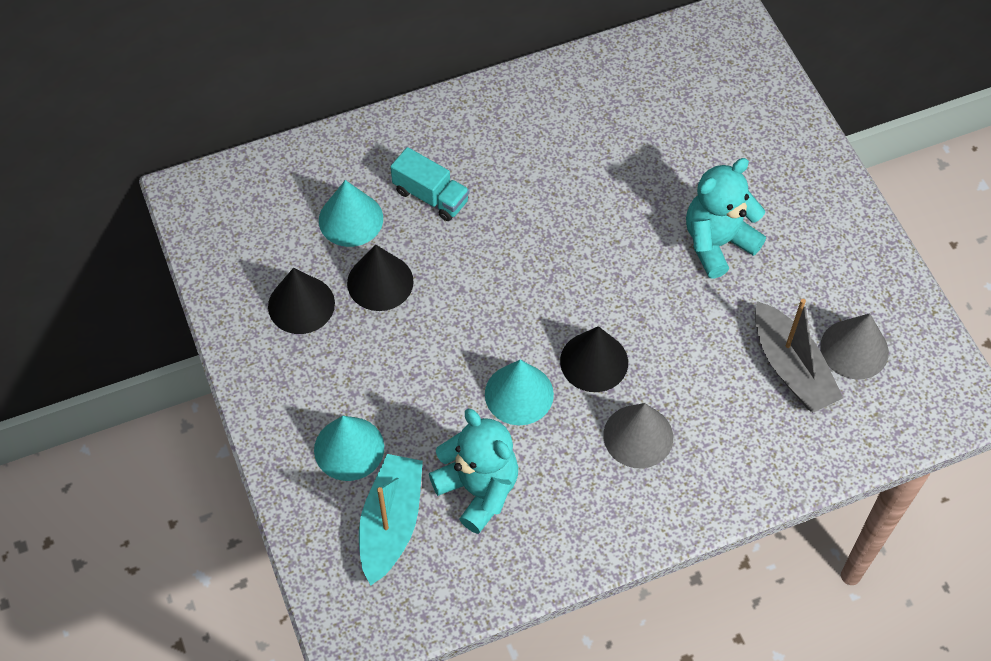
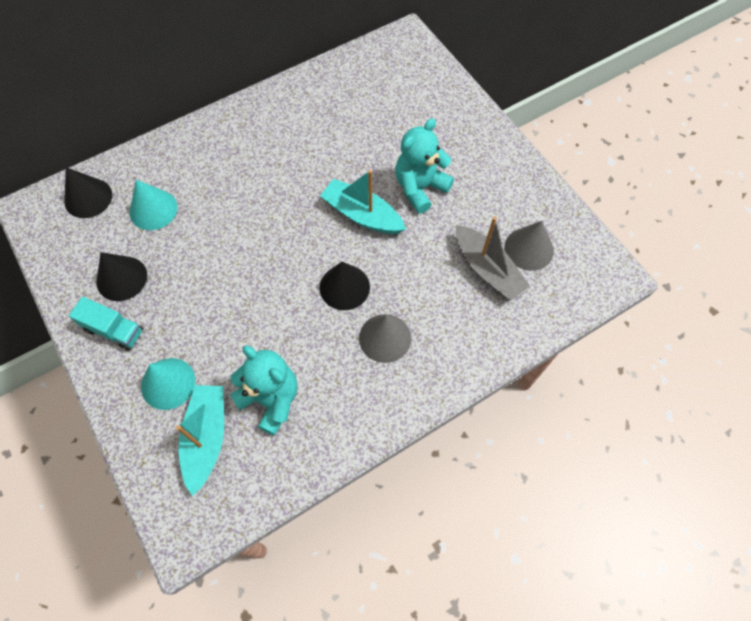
camera: 10 degrees left, 5 degrees up
black cone [347,245,414,311] -> black cone moved to [64,167,112,218]
turquoise truck [390,147,469,221] -> turquoise truck moved to [69,297,143,351]
turquoise cone [485,360,554,425] -> none
none -> turquoise boat [320,170,406,234]

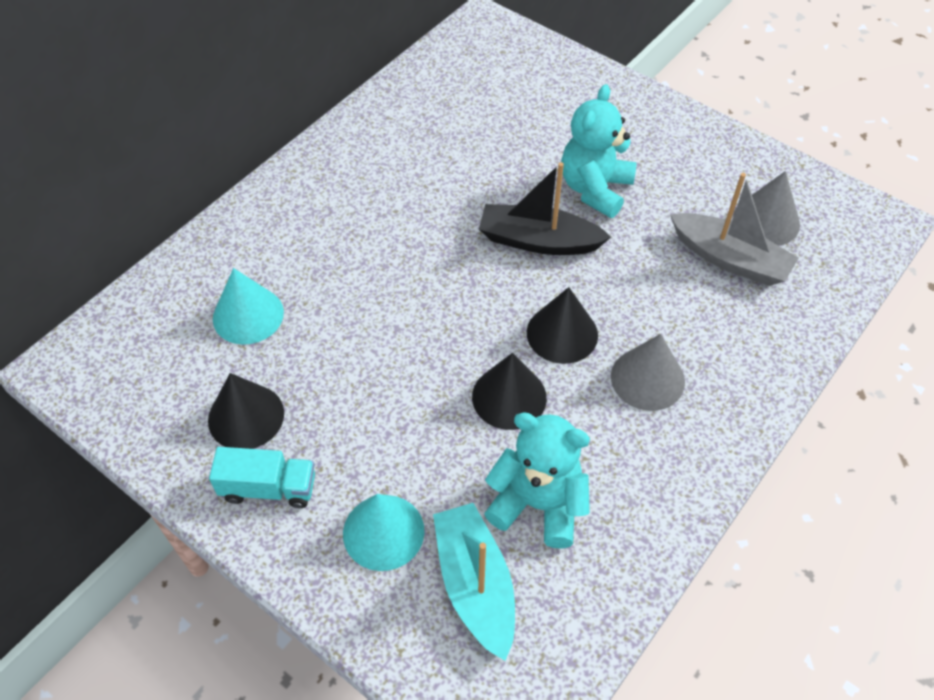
camera: 20 degrees left, 10 degrees down
black cone [64,167,112,218] -> black cone moved to [472,353,547,430]
turquoise boat [320,170,406,234] -> black boat [479,162,611,255]

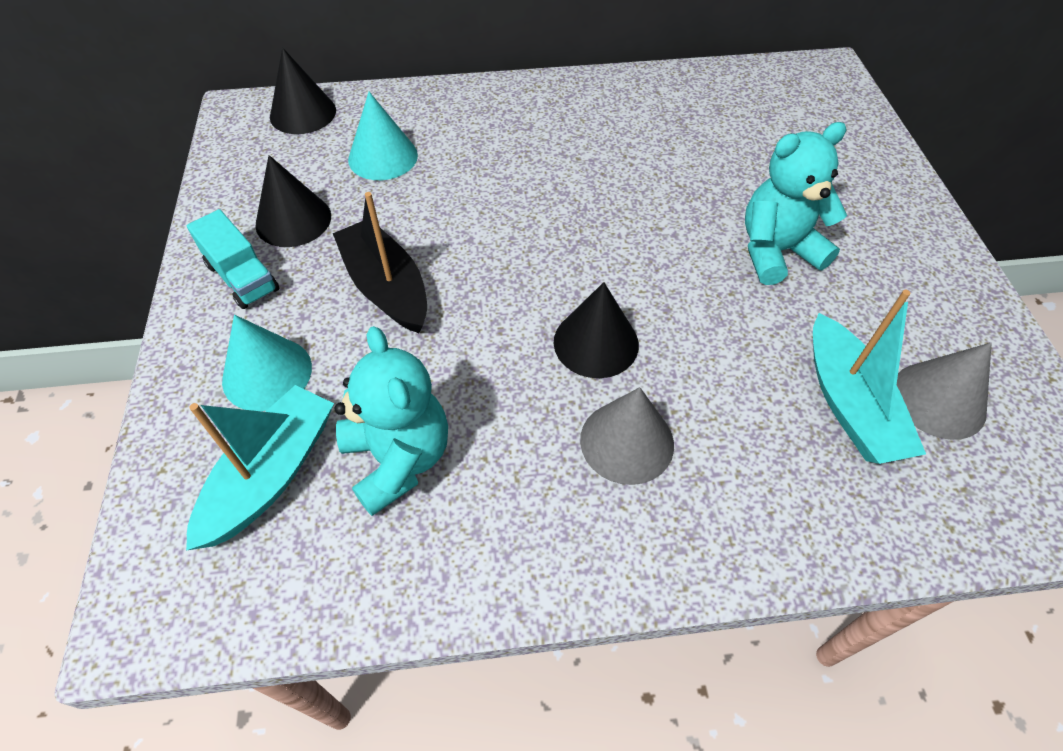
camera: 45 degrees right, 0 degrees up
black cone [472,353,547,430] -> black cone moved to [270,48,336,134]
black boat [479,162,611,255] -> black boat moved to [333,192,427,333]
grey boat [670,173,799,286] -> turquoise boat [813,290,926,464]

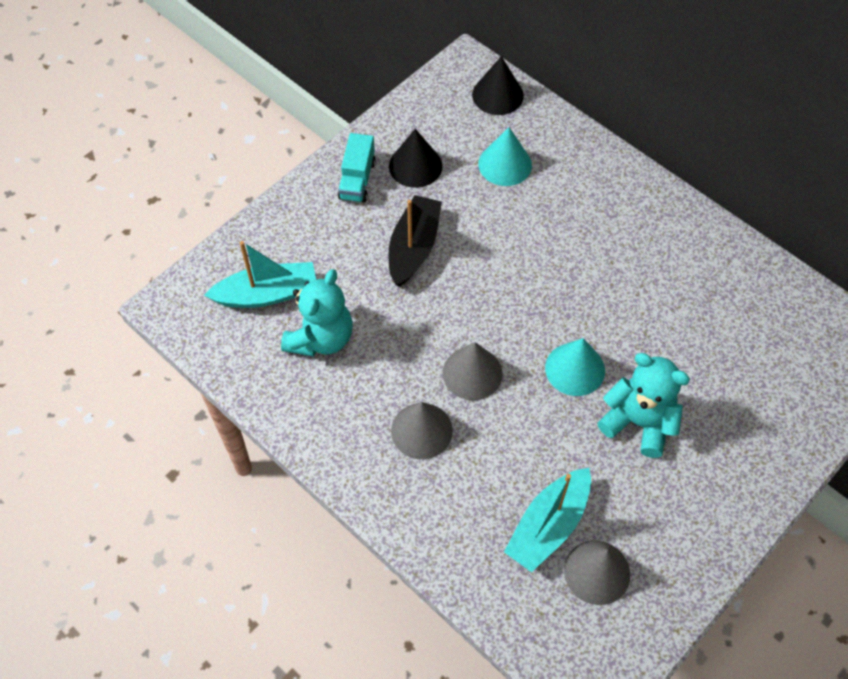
camera: 50 degrees right, 5 degrees up
turquoise cone [222,315,312,411] -> turquoise cone moved to [545,338,605,396]
black cone [554,282,639,378] -> grey cone [443,342,502,400]

